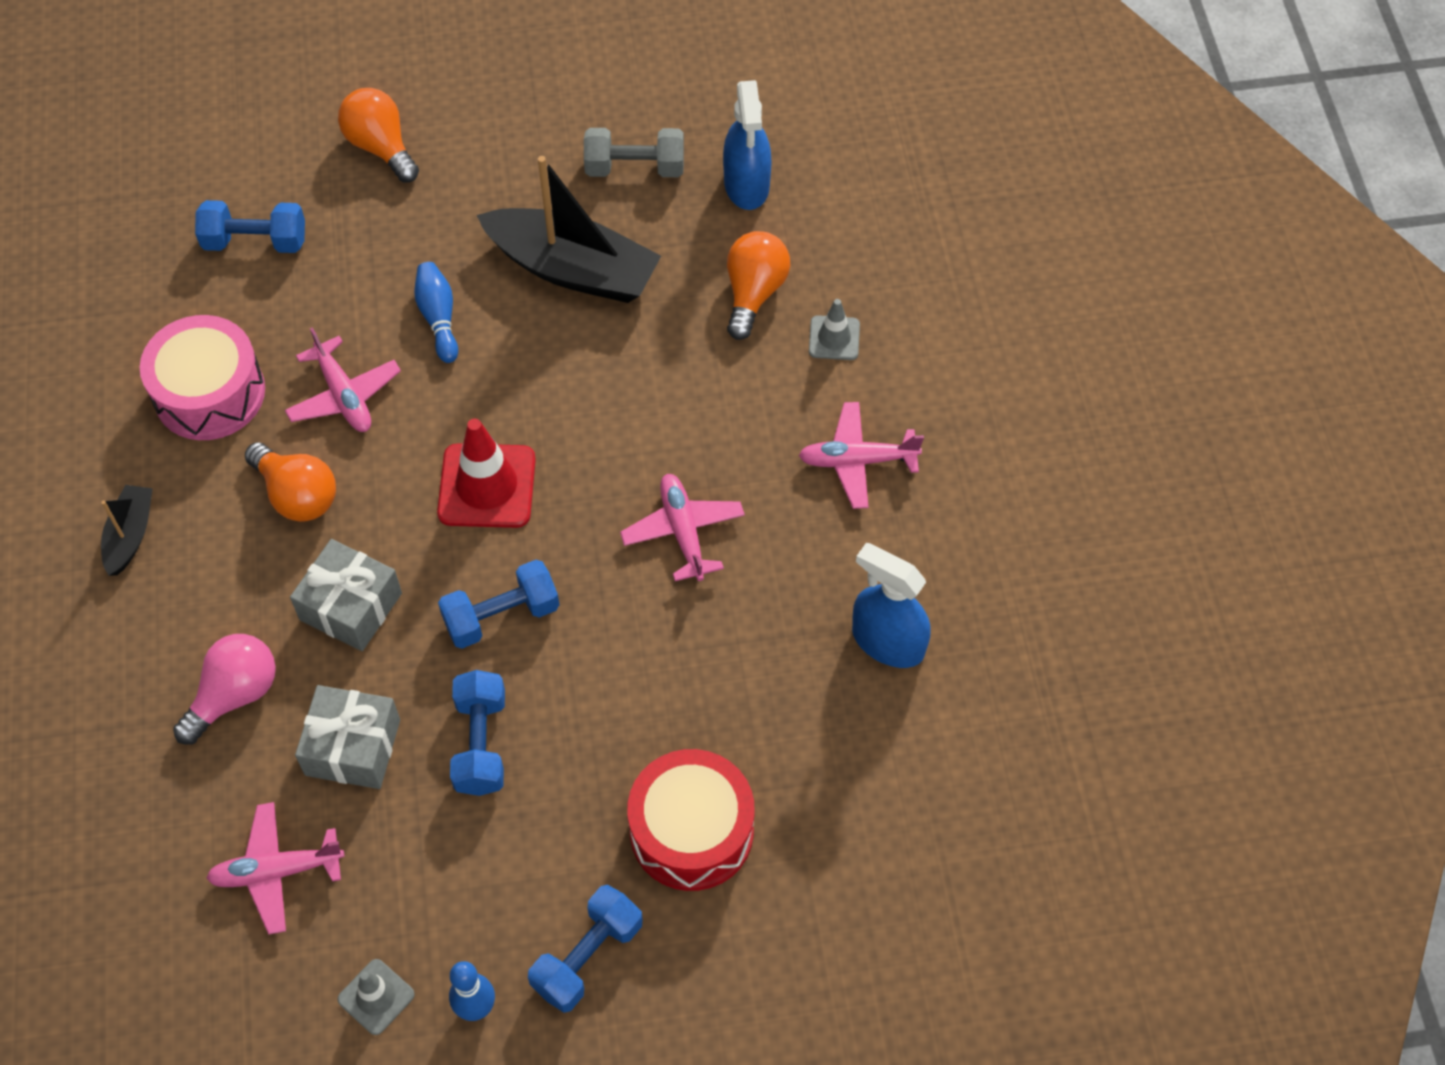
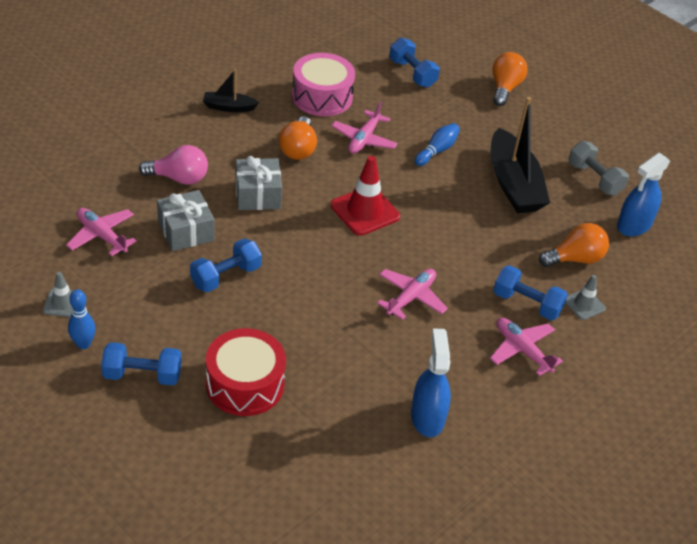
camera: 50 degrees right, 15 degrees down
black boat [101,485,153,576] -> black boat turned 150 degrees counterclockwise [203,69,259,112]
blue dumbbell [438,560,559,648] -> blue dumbbell moved to [493,265,568,320]

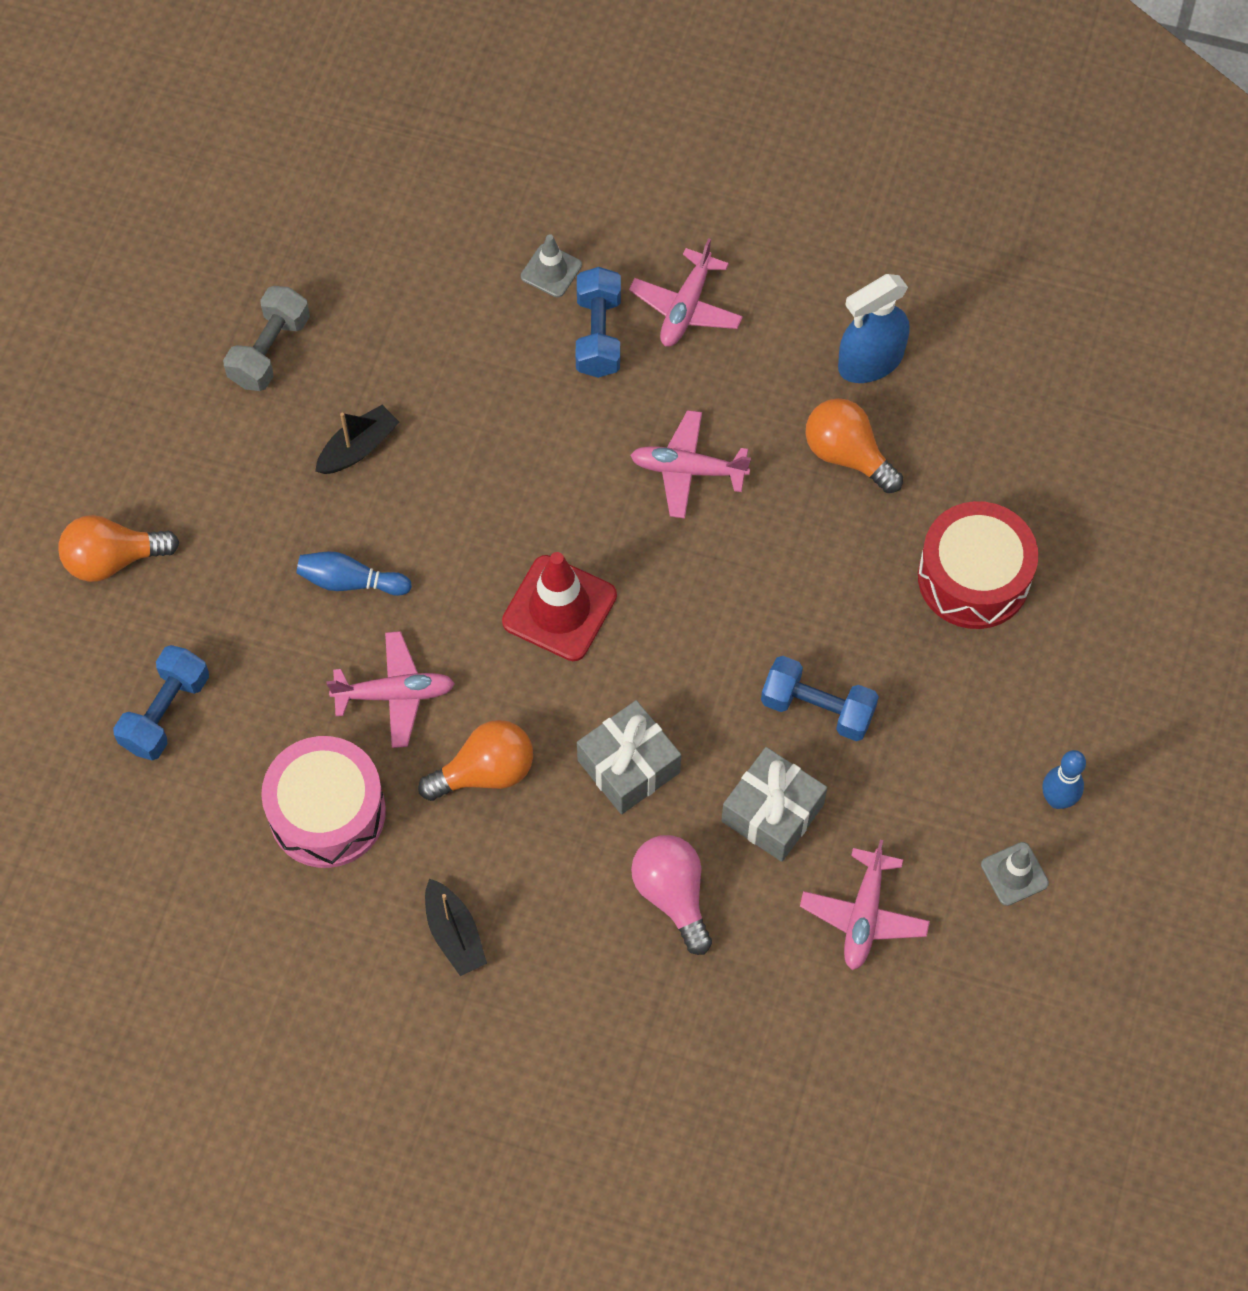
camera: 115 degrees left, 20 degrees up
blue dumbbell [101,342,181,385] -> none
black boat [491,97,550,213] -> black boat [315,405,399,474], size x0.50
orange light bulb [539,223,609,267] -> orange light bulb moved to [805,398,903,493]
blue spray bottle [617,153,670,236] -> none

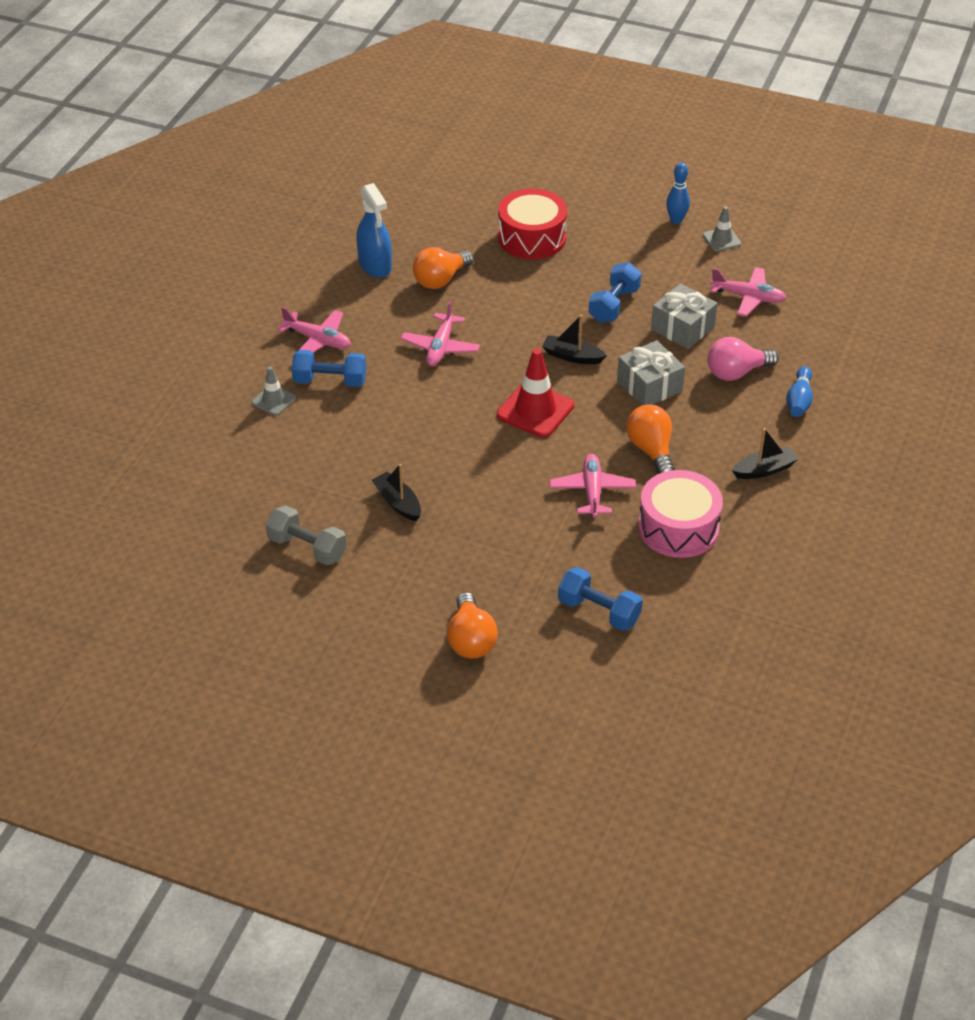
camera: 85 degrees left, 20 degrees down
blue bowling pin [297,552,412,596] -> blue bowling pin moved to [786,366,813,417]
none -> black boat [542,315,607,364]

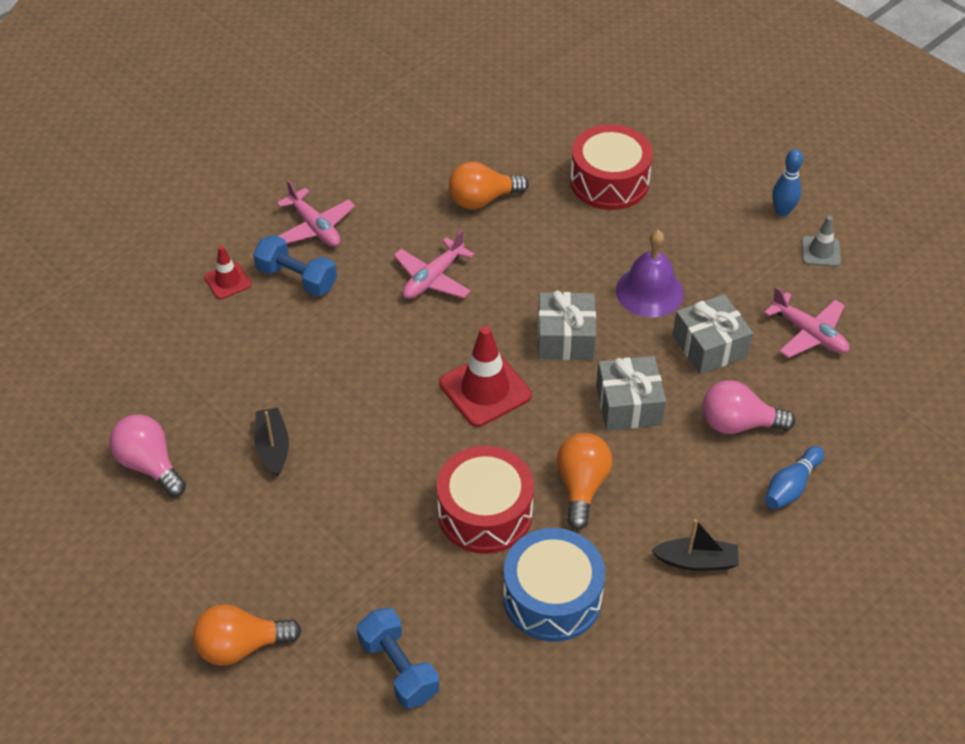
camera: 25 degrees right, 5 degrees up
grey traffic cone [252,366,296,416] -> red traffic cone [204,246,252,299]
grey dumbbell [266,506,347,565] -> pink light bulb [110,414,186,497]
blue spray bottle [356,183,392,278] -> none
orange light bulb [447,592,498,658] -> orange light bulb turned 60 degrees clockwise [193,604,302,666]
black boat [542,315,607,364] -> grey gift [538,291,596,360]
pink plane [550,454,636,518] -> red drum [437,446,534,554]
blue dumbbell [589,262,641,323] -> purple bell [616,230,684,317]
pink drum [638,470,723,558] -> blue drum [503,528,605,642]

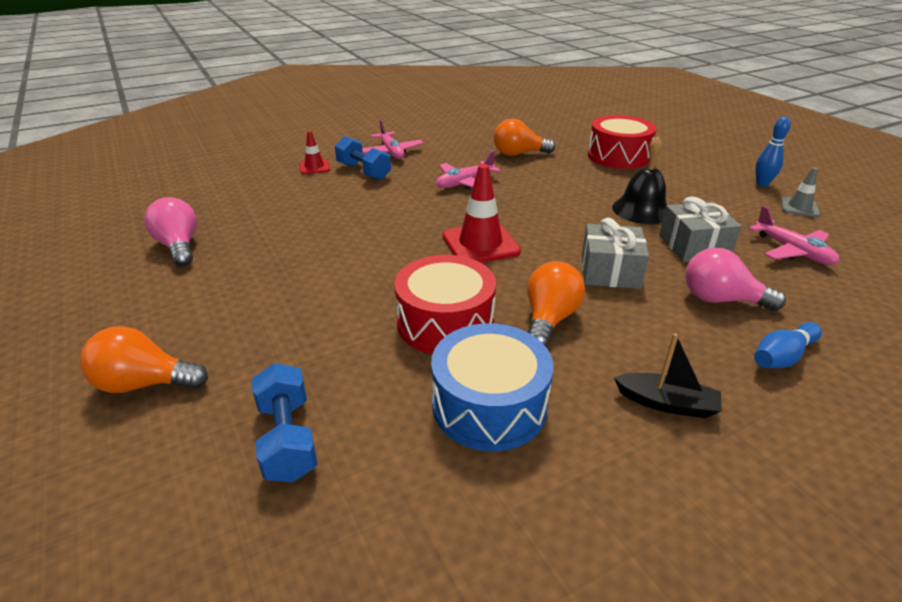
camera: 15 degrees right, 15 degrees down
black boat [254,408,289,477] -> none
grey gift [538,291,596,360] -> none
purple bell [616,230,684,317] -> black bell [612,136,667,224]

